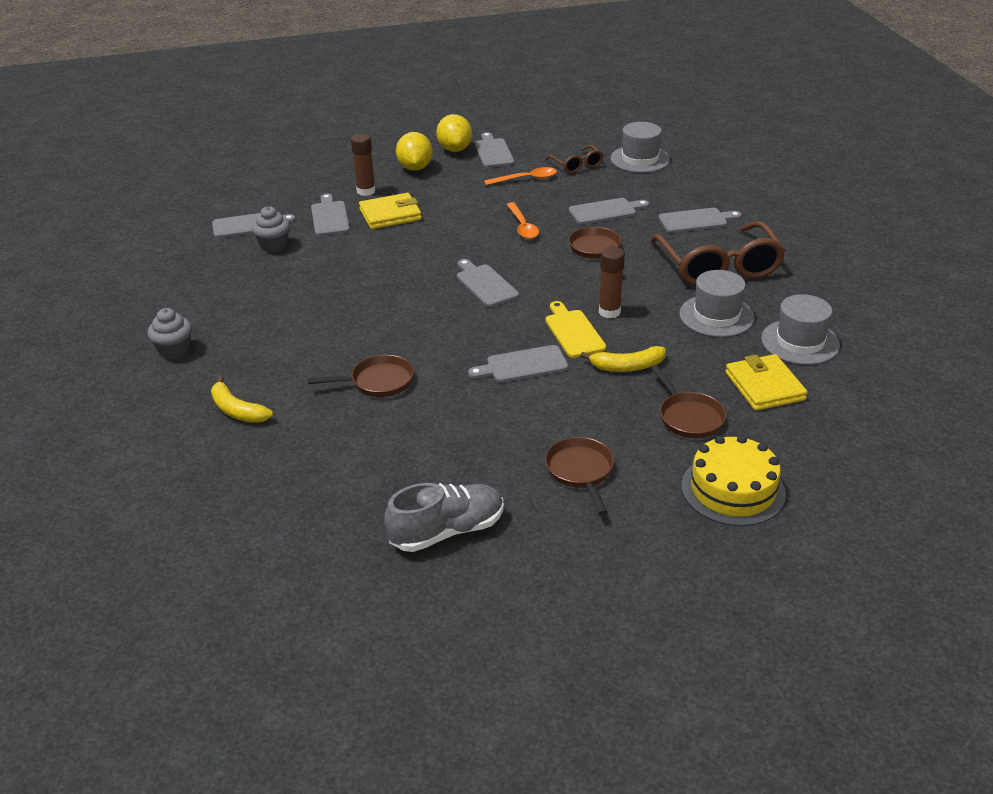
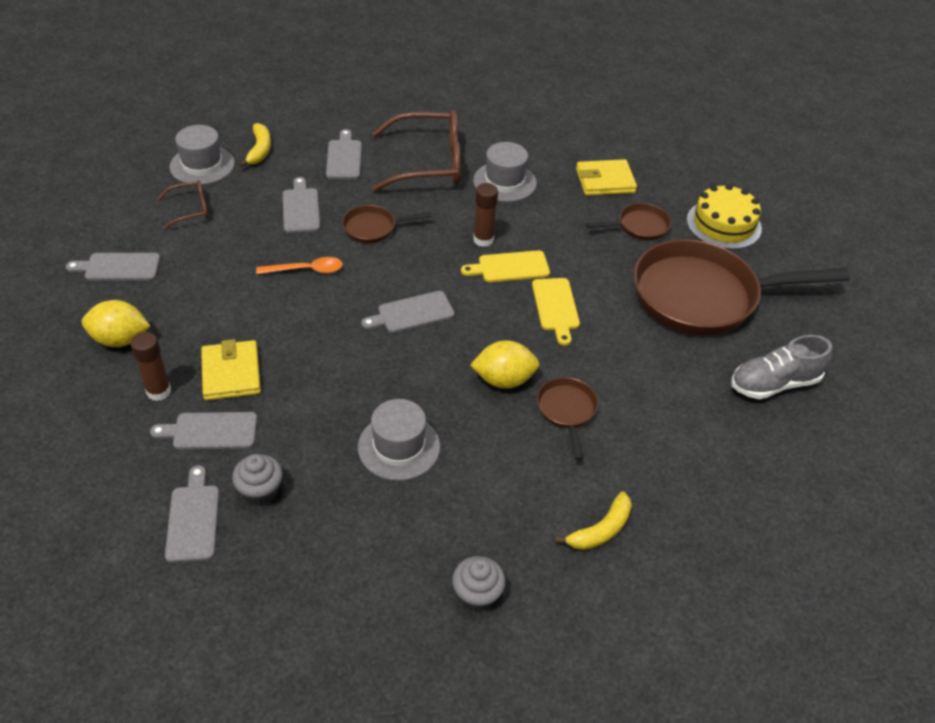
camera: 85 degrees left, 10 degrees up
grey shoe [384,483,504,552] -> grey shoe turned 90 degrees counterclockwise [731,335,832,399]
yellow lemon [436,114,472,152] -> yellow lemon moved to [470,340,539,389]
grey cutting board [468,345,568,382] -> yellow cutting board [532,278,580,346]
orange spoon [484,167,557,185] -> none
brown pan [545,437,614,515] -> brown pan [633,239,850,336], size x2.27
yellow banana [581,346,666,372] -> yellow banana moved to [239,123,271,167]
grey hat [761,294,840,365] -> grey hat moved to [358,399,440,481]

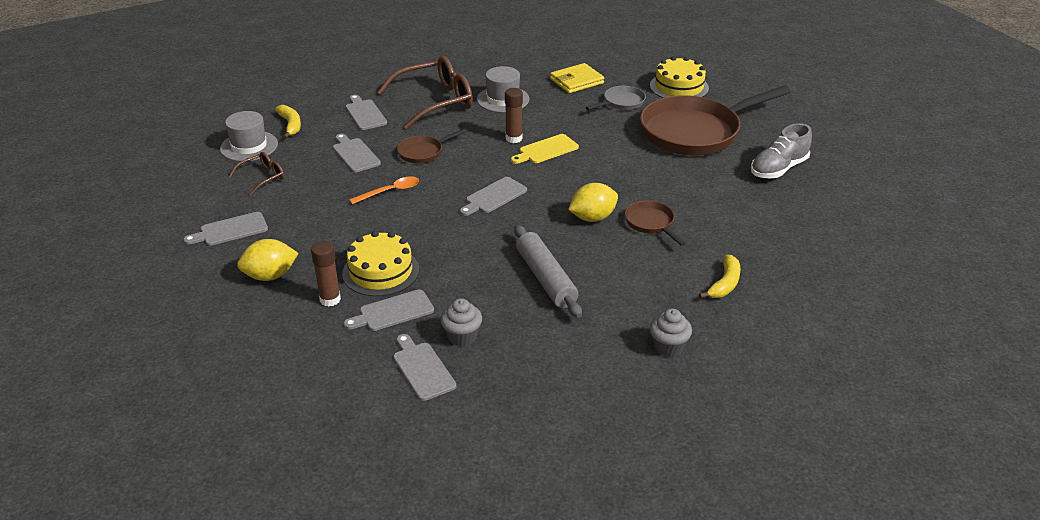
camera: 20 degrees left, 10 degrees down
yellow wallet [201,339,261,400] -> yellow cake [342,231,419,297]
grey hat [358,399,440,481] -> grey rolling pin [514,225,582,318]
yellow cutting board [532,278,580,346] -> none
brown pan [586,203,671,241] -> grey pan [586,86,646,110]

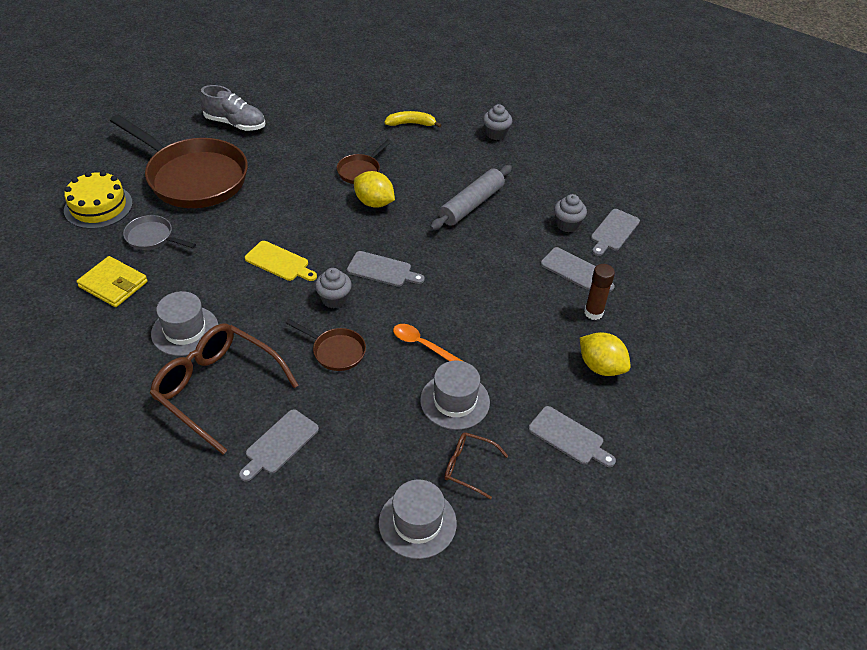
camera: 120 degrees left, 10 degrees up
yellow banana [275,105,301,139] -> none
grey cutting board [333,134,381,172] -> none
yellow cake [342,231,419,297] -> none
brown glue stick [505,88,523,143] -> none
none -> grey cupcake [315,268,352,308]
none -> grey hat [420,361,490,430]

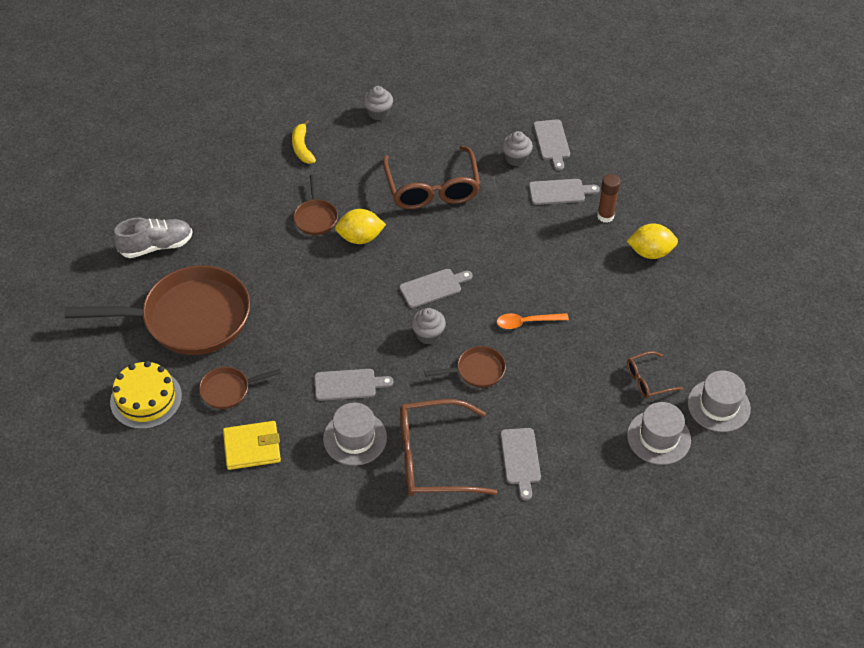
camera: 40 degrees left, 5 degrees up
grey pan [123,215,196,250] -> brown pan [199,367,281,409]
yellow cutting board [245,241,317,281] -> none
yellow banana [385,111,441,128] -> yellow banana turned 60 degrees counterclockwise [292,120,316,164]
grey hat [420,361,490,430] -> grey hat moved to [688,370,751,432]
grey rolling pin [430,165,512,230] -> brown glasses [383,146,480,209]
grey cutting board [528,406,616,467] -> grey cutting board moved to [315,369,393,401]

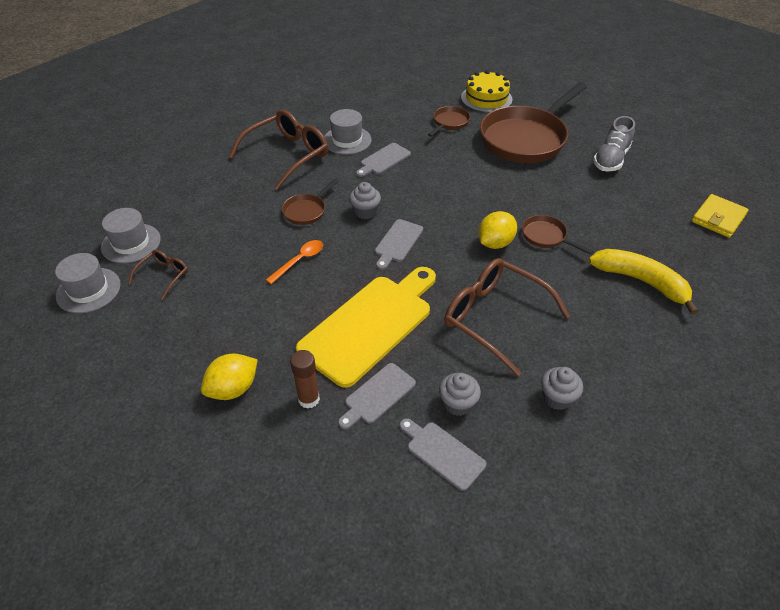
camera: 140 degrees right, 5 degrees down
yellow wallet [223,421,281,470] -> yellow wallet moved to [692,194,749,238]
yellow banana [292,120,316,164] -> yellow banana [589,249,698,315], size x1.68
grey cupcake [363,86,393,120] -> grey cupcake moved to [541,367,583,410]
grey cutting board [500,428,541,500] -> none
none -> yellow cutting board [296,267,436,388]

